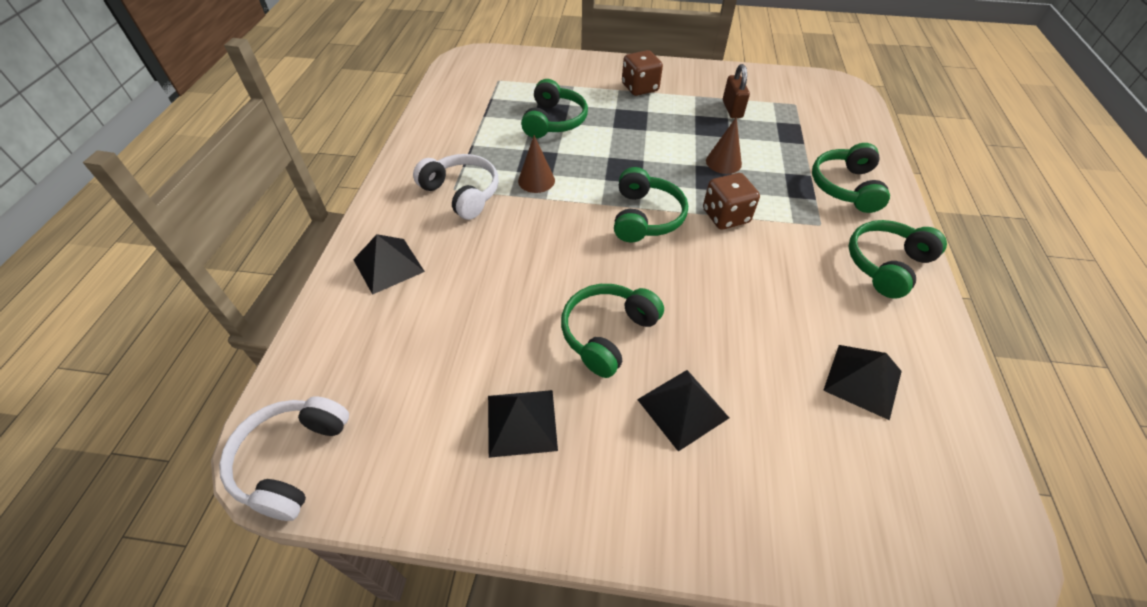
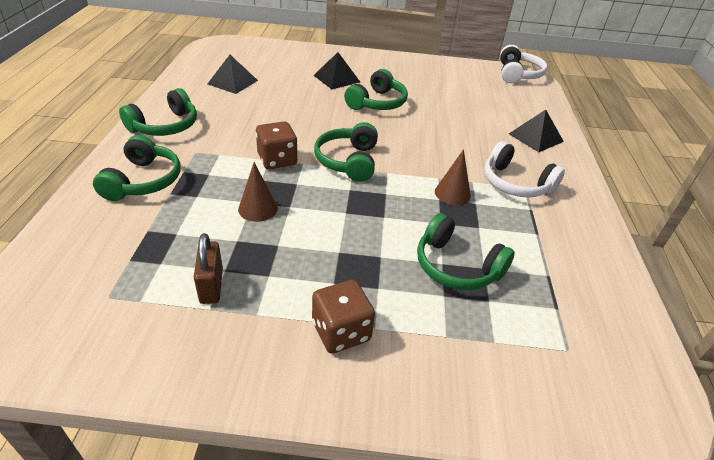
camera: 175 degrees right, 10 degrees down
black pyramid [488,390,558,458] -> none
green headphones [521,79,588,138] -> green headphones turned 60 degrees counterclockwise [417,213,515,290]

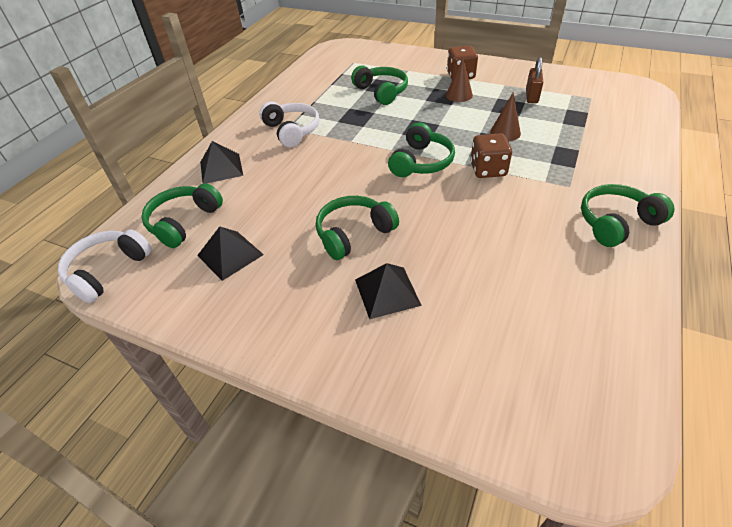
camera: 155 degrees left, 5 degrees up
green headphones [93,135,180,201] -> green headphones moved to [141,183,223,248]
black pyramid [208,55,258,94] -> black pyramid moved to [197,227,264,281]
brown cone [435,149,471,205] -> brown cone moved to [446,58,473,102]

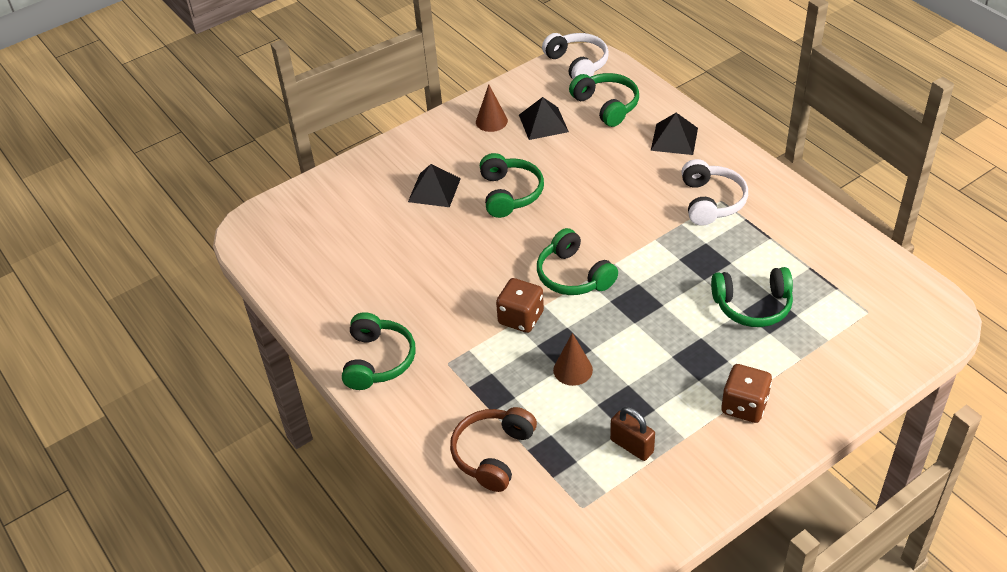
camera: 120 degrees right, 0 degrees up
white headphones [259,102,319,147] -> white headphones turned 90 degrees counterclockwise [681,159,748,226]
brown cone [446,58,473,102] -> brown cone moved to [476,85,508,132]
none -> brown headphones [450,407,537,492]

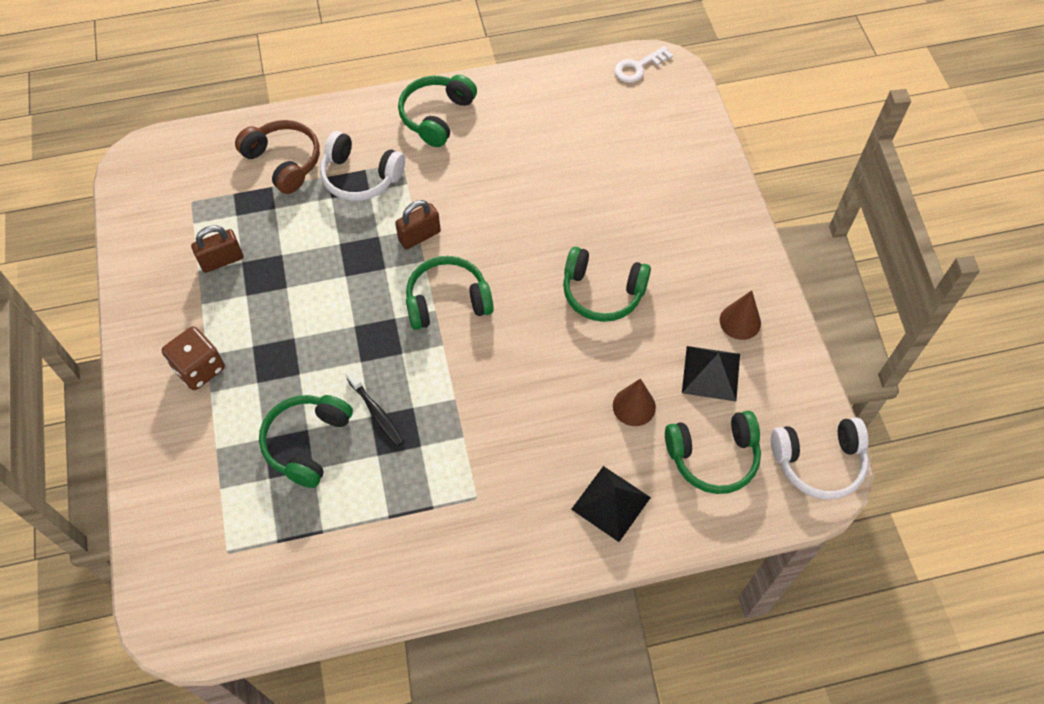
camera: 110 degrees right, 15 degrees up
green headphones [342,312,416,390] -> green headphones turned 90 degrees clockwise [398,75,477,147]
black pyramid [408,164,461,207] -> none
brown dice [496,278,544,333] -> brown padlock [395,200,441,249]
brown cone [553,333,593,386] -> brown cone moved to [613,378,656,426]
white headphones [681,159,748,226] -> white headphones moved to [320,131,405,201]
none -> black toothbrush [346,370,404,447]
none -> white key [614,46,673,82]

